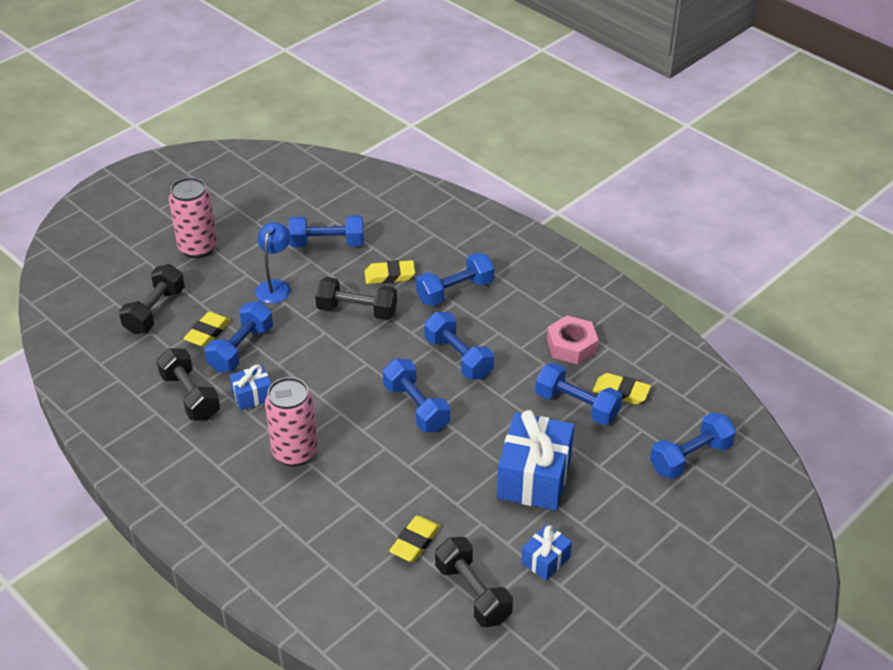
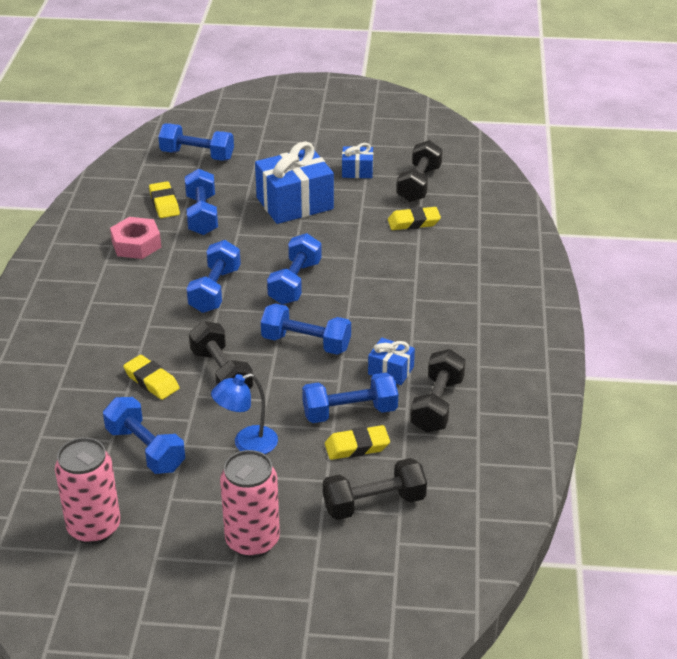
camera: 130 degrees left, 5 degrees down
pink can [265,377,318,467] -> pink can moved to [55,437,120,544]
blue dumbbell [416,253,494,306] -> blue dumbbell moved to [261,303,351,355]

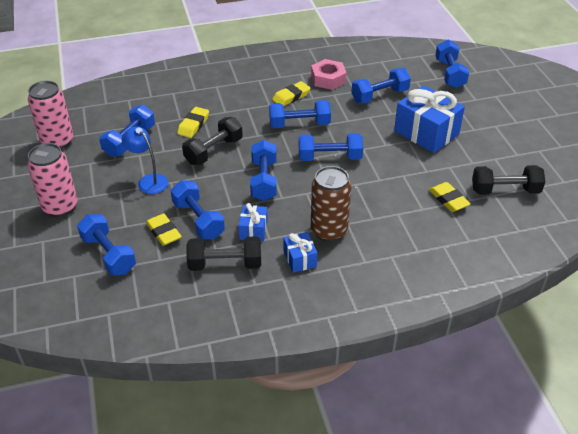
camera: 70 degrees right, 5 degrees up
yellow eraser [149,181,180,218] -> yellow eraser moved to [272,81,310,106]
black dumbbell [323,458,427,520] -> blue dumbbell [77,214,136,276]
blue gift [342,143,373,178] -> blue gift moved to [284,232,317,273]
none -> brown can [311,166,351,242]

